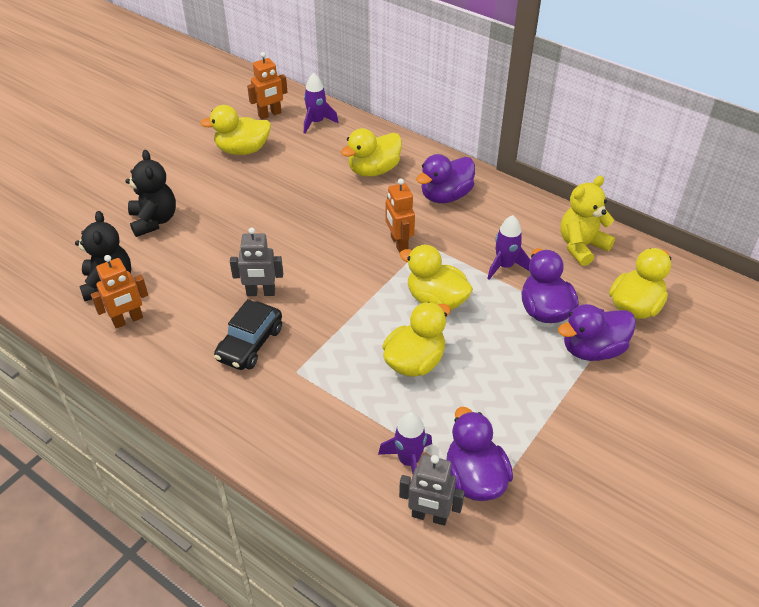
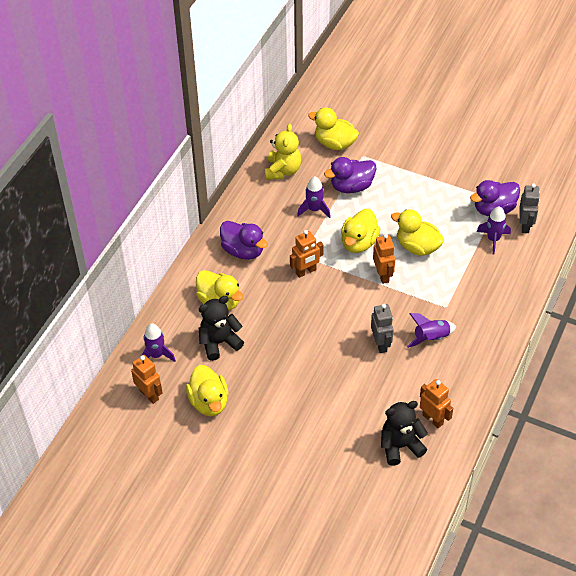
camera: 100 degrees left, 5 degrees up
black teddy bear [126,150,176,237] -> black teddy bear moved to [199,296,244,361]
black car [214,299,282,370] -> purple rocket [407,313,457,348]
purple duck [558,304,636,361] -> none
yellow teddy bear [561,176,615,266] -> yellow teddy bear turned 120 degrees counterclockwise [265,124,301,180]
none -> orange robot [373,234,395,284]

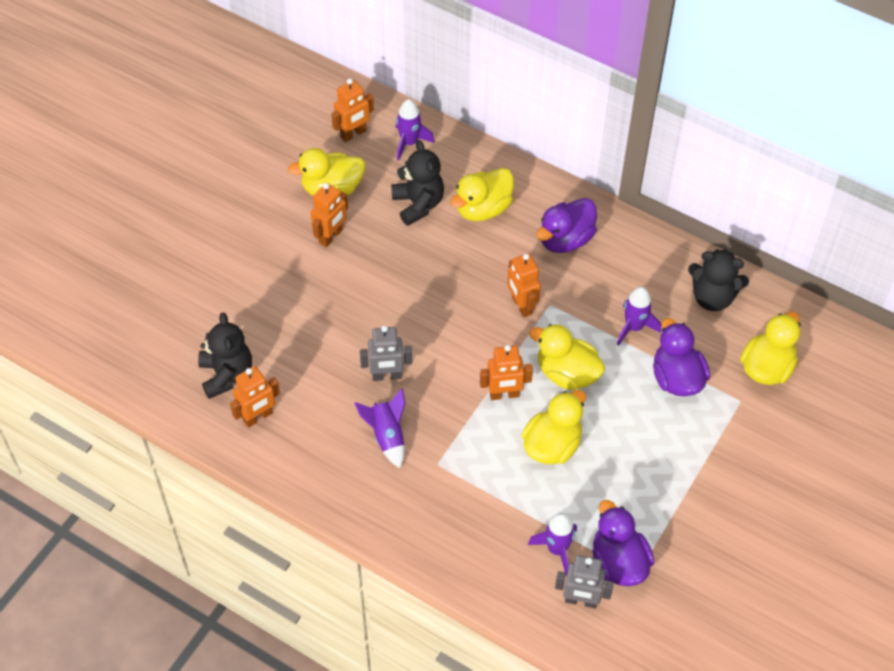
camera: 95 degrees right, 5 degrees up
yellow teddy bear [265,124,301,180] -> black teddy bear [688,249,749,311]
none -> orange robot [311,183,348,247]

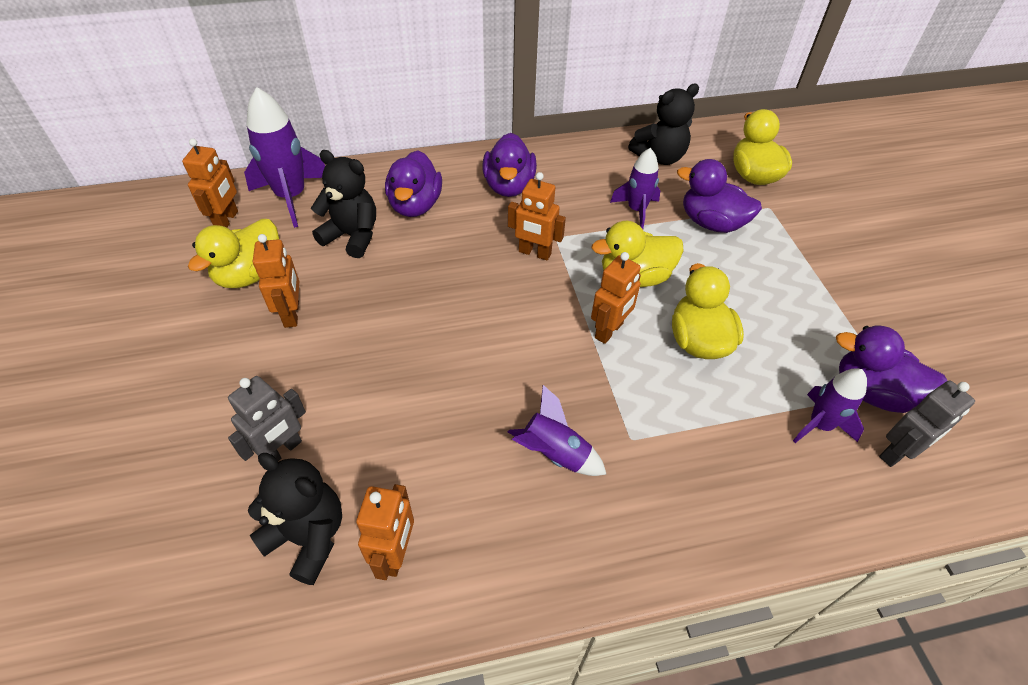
camera: 45 degrees left, 5 degrees down
grey robot [360,326,412,381] -> grey robot moved to [228,376,306,461]
purple rocket [396,99,434,161] -> purple rocket [244,87,325,228], size x1.62
yellow duck [450,168,514,221] -> purple duck [385,150,442,217]

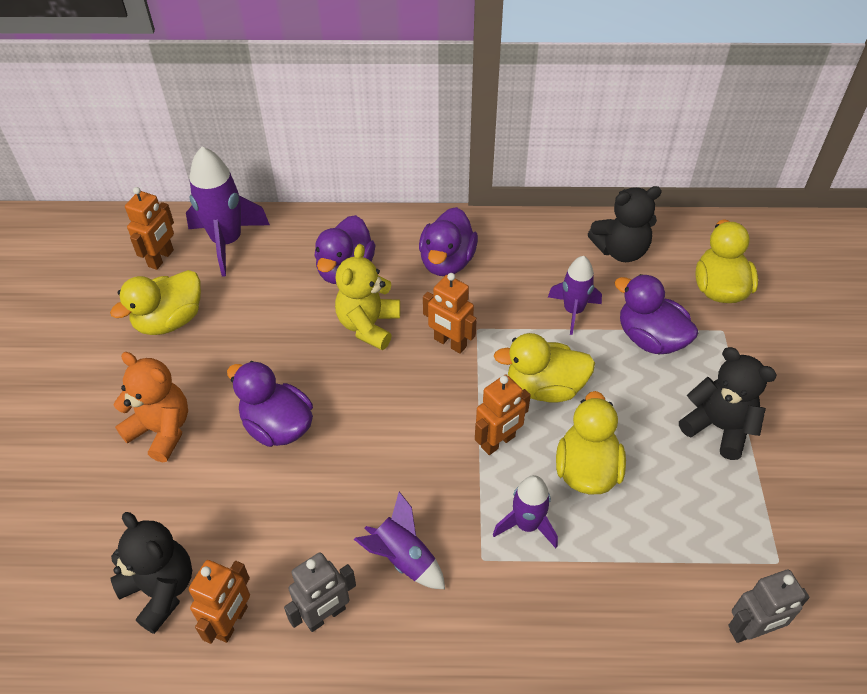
camera: 15 degrees right, 0 degrees up
grey robot [228,376,306,461] -> grey robot moved to [284,552,356,632]
orange robot [253,234,299,328] -> none
black teddy bear [311,150,376,258] -> black teddy bear moved to [679,347,777,460]
purple rocket [793,368,867,443] -> purple rocket moved to [493,475,558,548]
purple duck [836,326,948,413] -> purple duck moved to [227,361,313,447]
none -> orange teddy bear [113,352,188,462]
none -> yellow teddy bear [335,244,400,350]

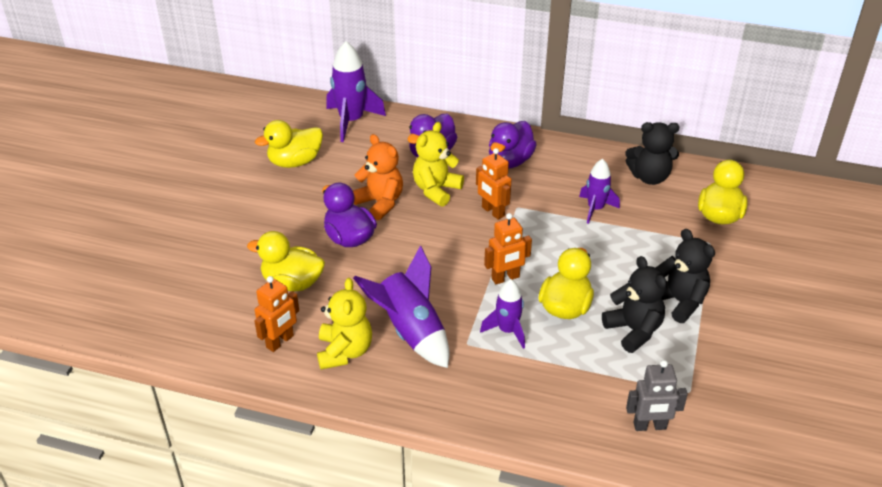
camera: 15 degrees right, 10 degrees down
black teddy bear [111,512,192,634] -> black teddy bear moved to [602,256,667,353]
orange teddy bear [113,352,188,462] -> orange teddy bear moved to [353,134,403,220]
orange robot [125,187,174,270] -> none
grey robot [284,552,356,632] -> yellow teddy bear [317,278,372,370]
purple rocket [354,491,445,589] -> purple rocket [353,245,449,368], size x1.62
yellow duck [494,333,595,403] -> yellow duck moved to [247,231,325,292]
purple duck [615,274,699,354] -> none

